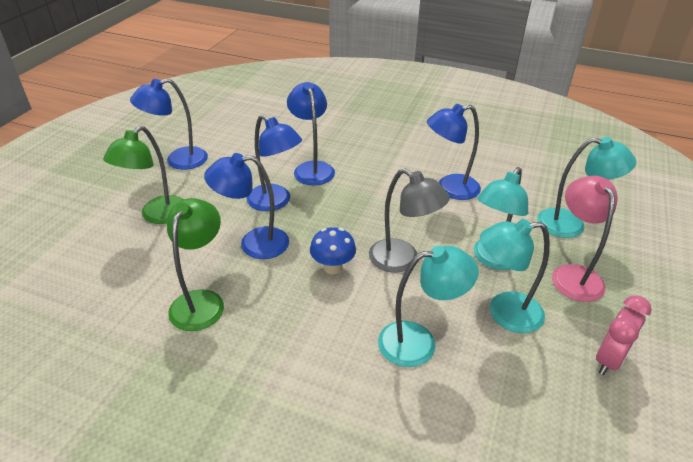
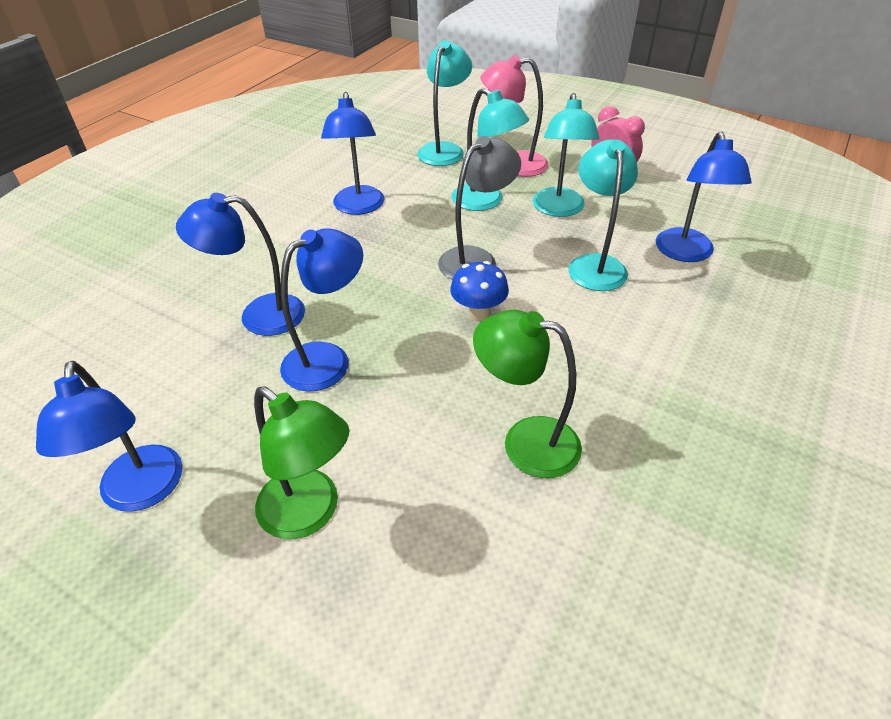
camera: 80 degrees left, 5 degrees up
blue lamp [204,153,289,259] -> blue lamp moved to [656,131,752,262]

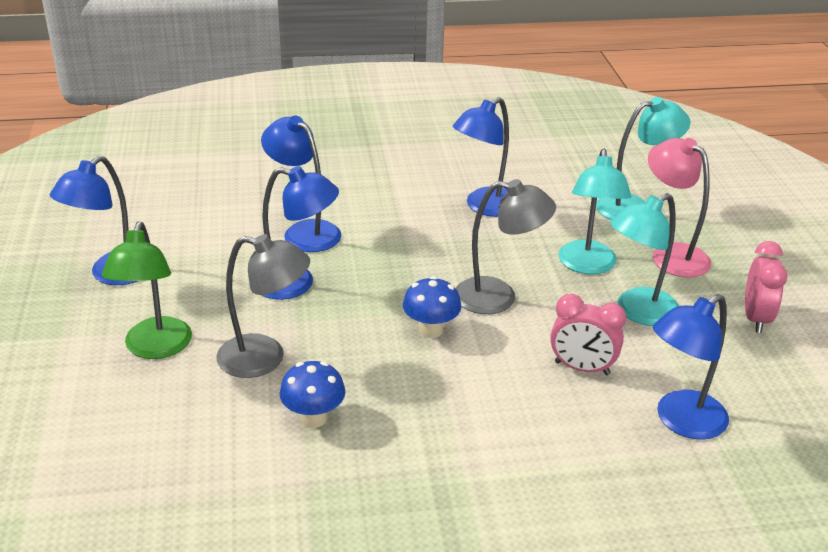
camera: 50 degrees right, 10 degrees down
green lamp [473,310,582,478] -> blue mushroom [280,361,346,428]
turquoise lamp [568,139,638,291] -> pink clock [550,294,626,375]
none -> grey lamp [216,234,310,378]

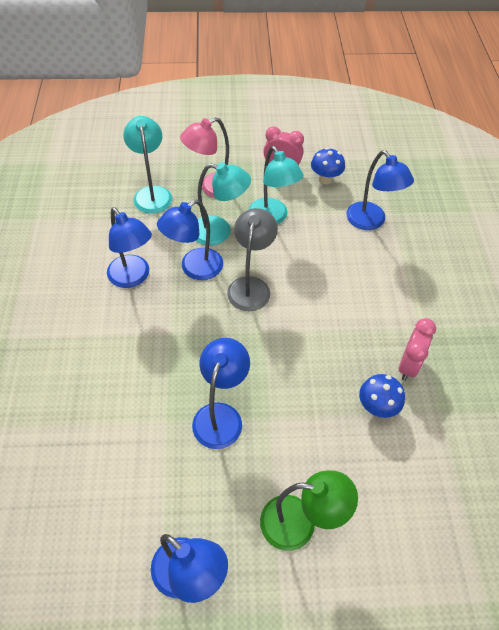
camera: 85 degrees left, 20 degrees up
grey lamp [216,234,310,378] -> none
blue lamp [261,116,341,252] -> blue lamp moved to [157,199,223,280]
blue mushroom [403,276,461,338] -> blue mushroom moved to [311,148,345,184]
pink clock [550,294,626,375] -> pink clock moved to [399,318,436,381]

